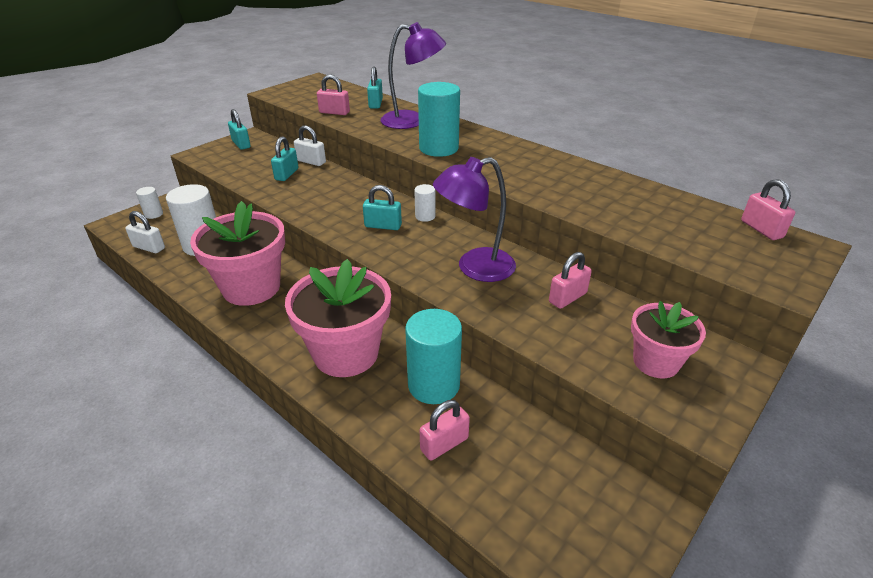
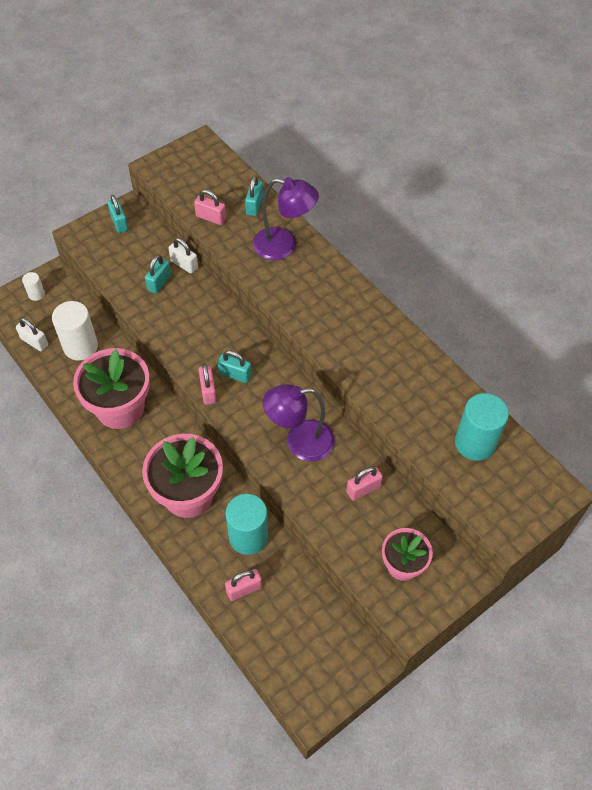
camera: 10 degrees right, 20 degrees up
white cylinder [414,184,435,222] -> none
turquoise cylinder [418,82,460,157] -> turquoise cylinder moved to [455,393,509,461]
pink padlock [741,179,795,240] -> pink padlock moved to [199,364,217,405]

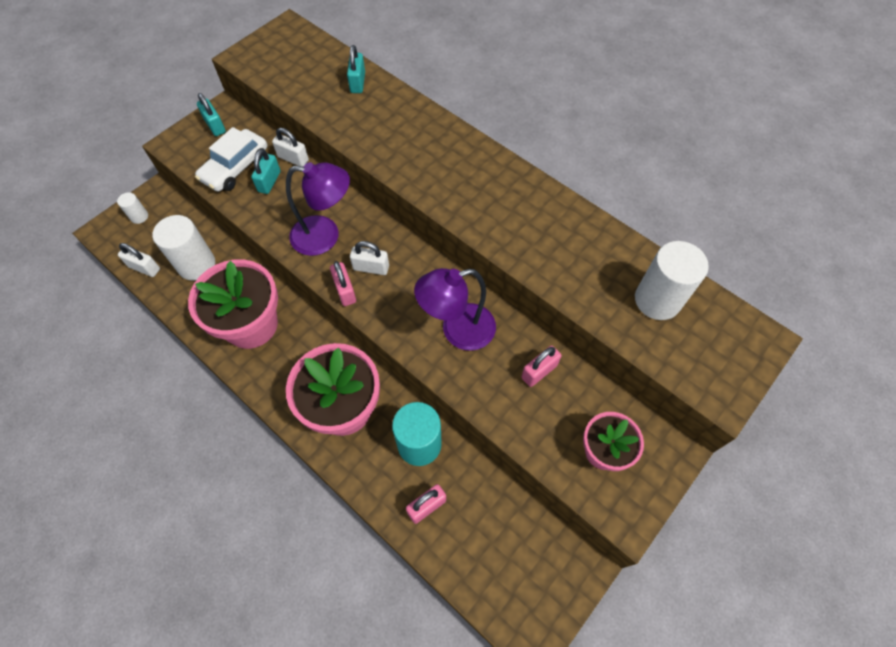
camera: 10 degrees left, 5 degrees up
pink padlock [194,190,226,225] -> none
turquoise padlock [218,350,251,383] -> white padlock [350,241,389,275]
purple lamp [253,177,319,260] -> purple lamp moved to [286,162,350,256]
turquoise cylinder [455,393,509,461] -> white cylinder [635,241,709,320]
none -> white car [195,127,267,192]

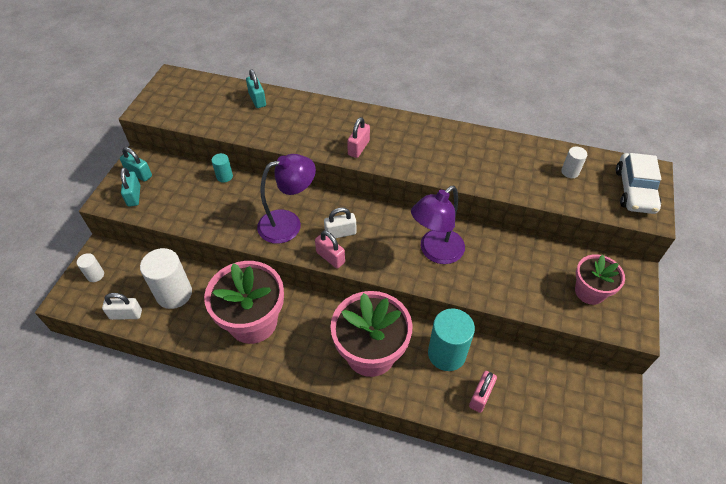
camera: 25 degrees left, 10 degrees down
white car [195,127,267,192] -> white car moved to [616,153,661,214]
turquoise padlock [251,149,281,194] -> turquoise padlock moved to [121,167,140,207]
white padlock [272,128,309,167] -> turquoise cylinder [211,153,233,183]
pink padlock [521,346,561,387] -> pink padlock moved to [347,117,370,158]
white cylinder [635,241,709,320] -> white cylinder [561,147,587,178], size x0.49

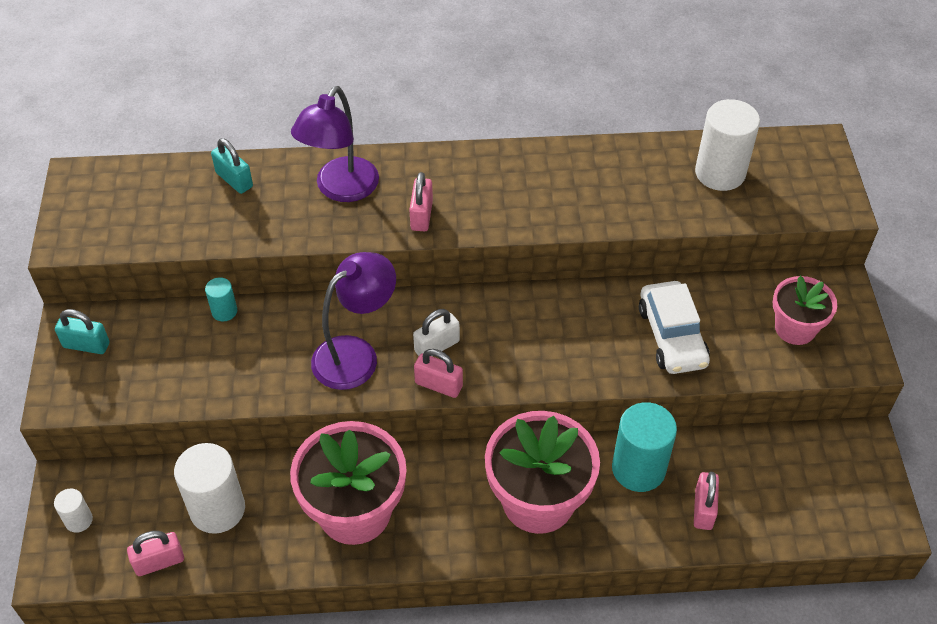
camera: 20 degrees left, 0 degrees up
white padlock [102,293,142,320] -> pink padlock [127,531,184,576]
turquoise padlock [121,167,140,207] -> none
purple lamp [411,186,465,264] -> purple lamp moved to [291,86,379,202]
white cylinder [561,147,587,178] -> white cylinder [695,99,760,191], size x2.02
white car [616,153,661,214] -> white car moved to [639,281,710,374]

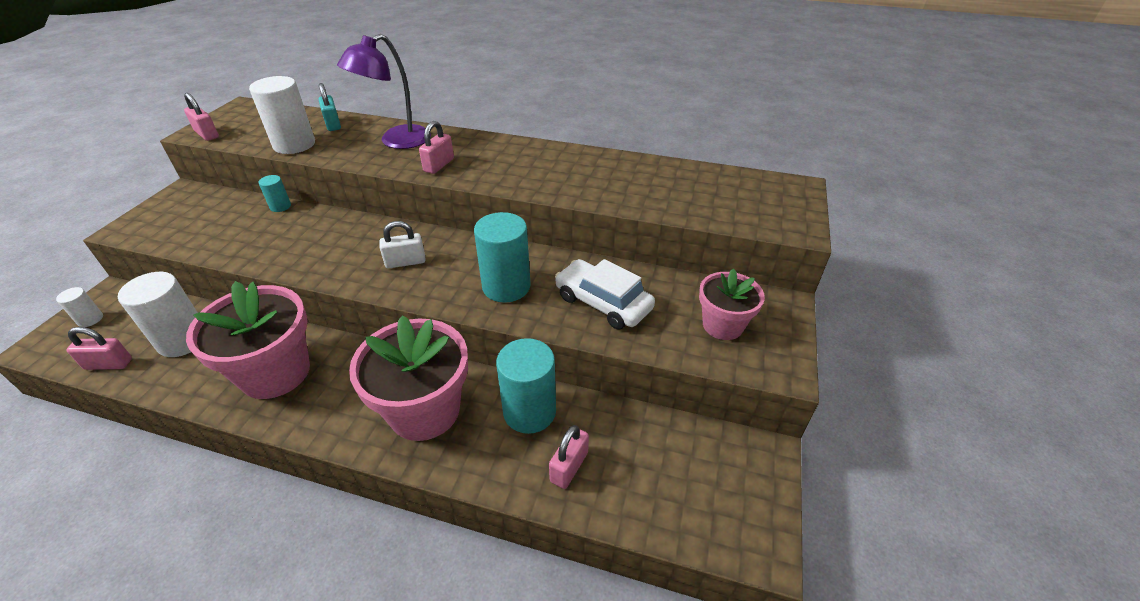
camera: 20 degrees right, 10 degrees down
turquoise padlock [55,309,109,354] -> none
purple lamp [311,252,396,390] -> none
pink padlock [414,349,463,398] -> pink padlock moved to [184,93,219,141]
white car [639,281,710,374] -> white car turned 120 degrees clockwise [555,259,655,329]
white cylinder [695,99,760,191] -> white cylinder moved to [249,76,315,154]
none -> turquoise cylinder [474,212,531,303]

